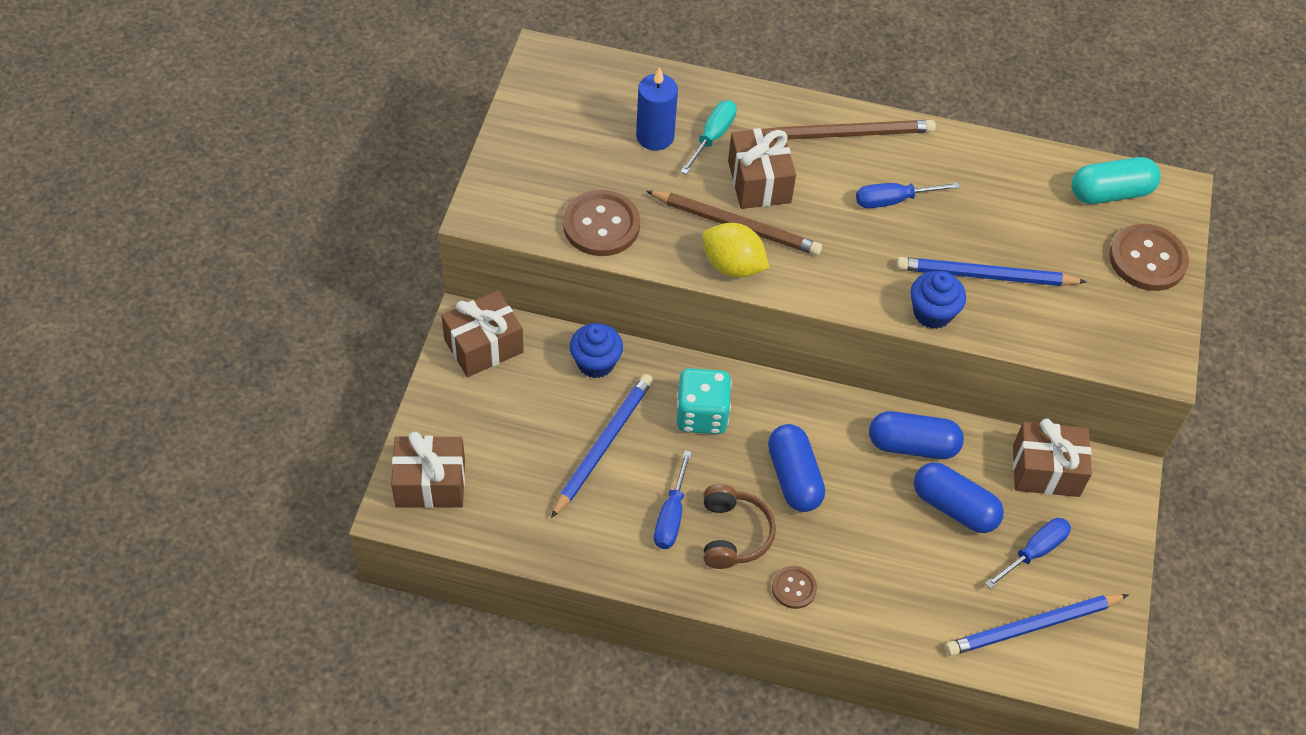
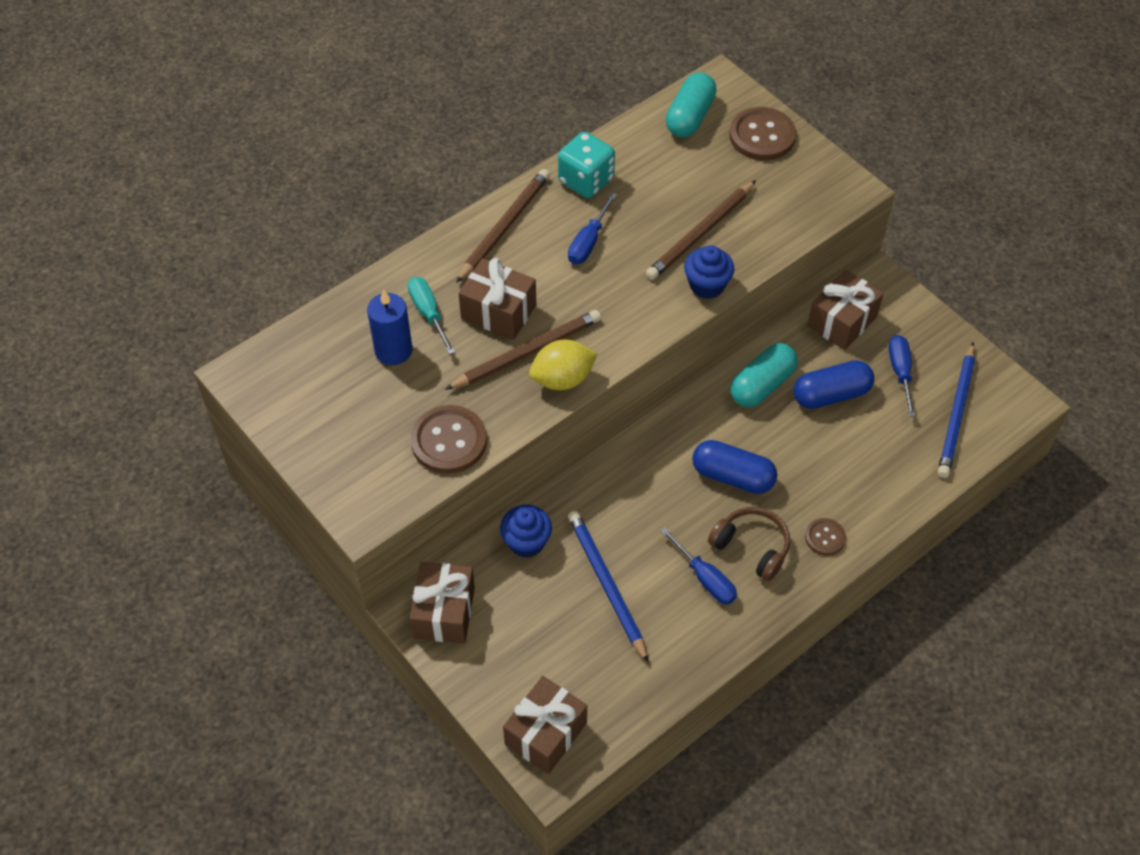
camera: 50 degrees left, 0 degrees up
turquoise dice [676,368,732,434] -> turquoise dice moved to [558,132,615,198]
blue capsule [869,411,964,459] -> turquoise capsule [730,343,798,407]
blue pencil [896,257,1086,286] -> brown pencil [646,180,756,280]

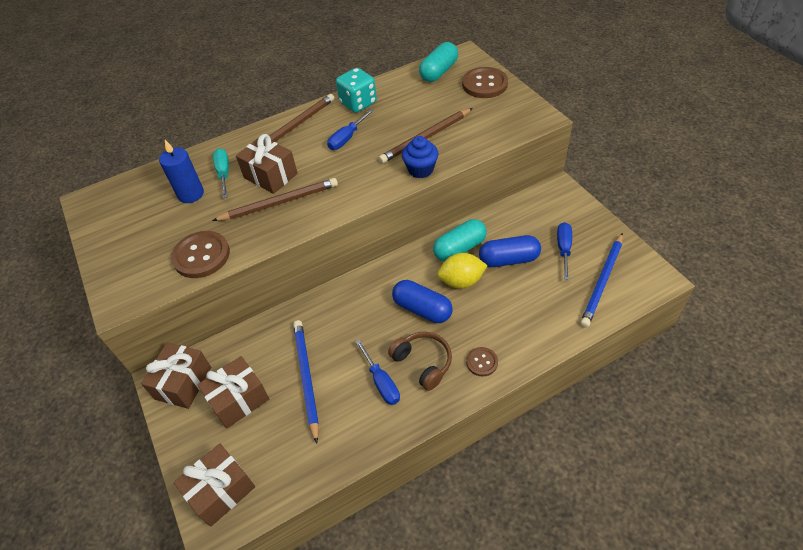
camera: 15 degrees right, 5 degrees down
blue cupcake [500,505,552,558] -> none
yellow lemon [529,339,598,390] -> yellow lemon moved to [437,253,488,288]
brown gift [808,270,884,350] -> brown gift moved to [197,356,269,428]

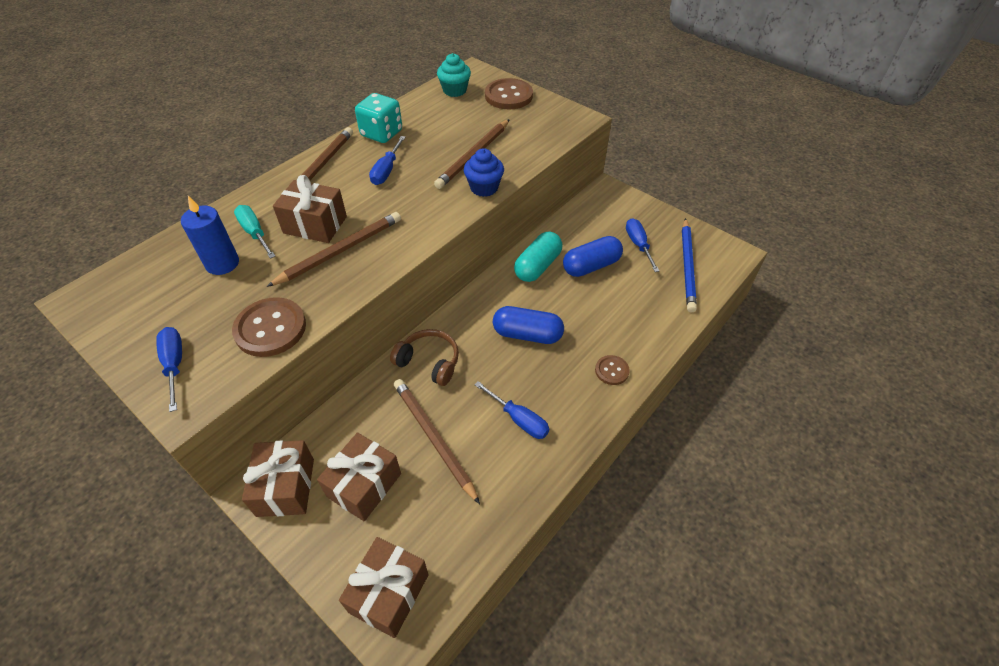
camera: 25 degrees left, 0 degrees up
blue pencil [293,320,319,444] -> brown pencil [394,379,480,504]
brown headphones [388,331,452,391] -> brown headphones moved to [390,329,459,386]
turquoise capsule [419,42,458,82] -> turquoise cupcake [437,53,471,97]
yellow lemon [437,253,488,288] -> none
none -> blue screwdriver [156,327,182,412]

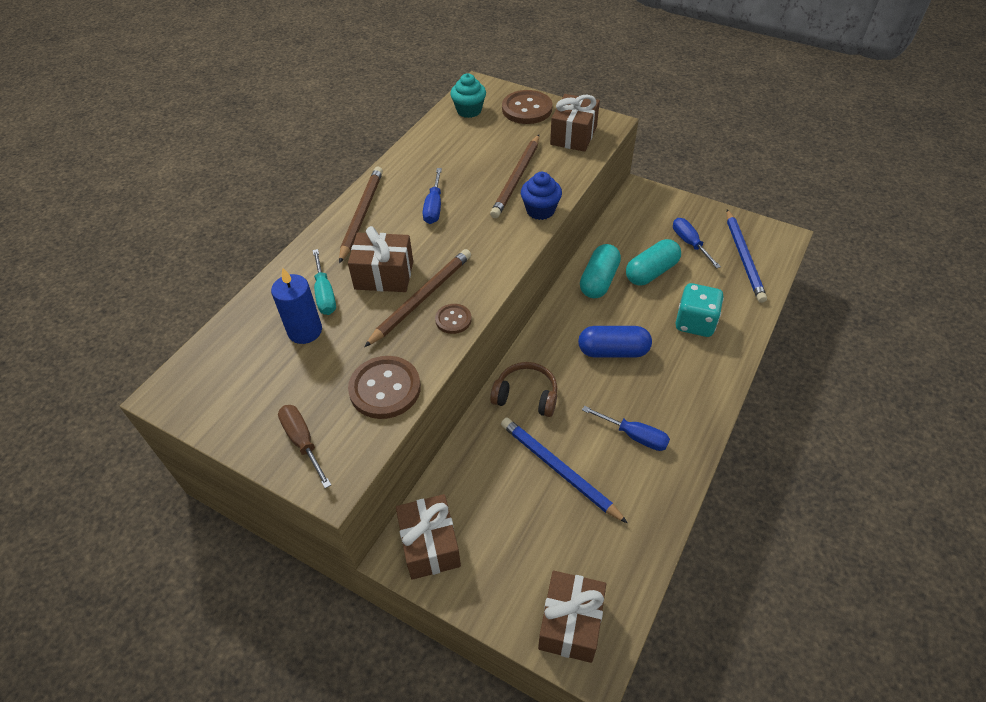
camera: 10 degrees left, 0 degrees up
blue screwdriver [156,327,182,412] -> brown screwdriver [278,405,331,488]
turquoise screwdriver [234,205,275,259] -> turquoise screwdriver turned 150 degrees counterclockwise [313,249,336,315]
brown gift [317,432,401,521] -> brown gift moved to [550,94,600,152]
turquoise dice [355,93,402,143] -> turquoise dice moved to [676,283,724,337]
brown pencil [394,379,480,504] -> blue pencil [501,418,628,523]
blue capsule [563,236,623,277] -> turquoise capsule [626,239,681,285]
brown button [595,355,630,385] -> brown button moved to [435,304,472,334]

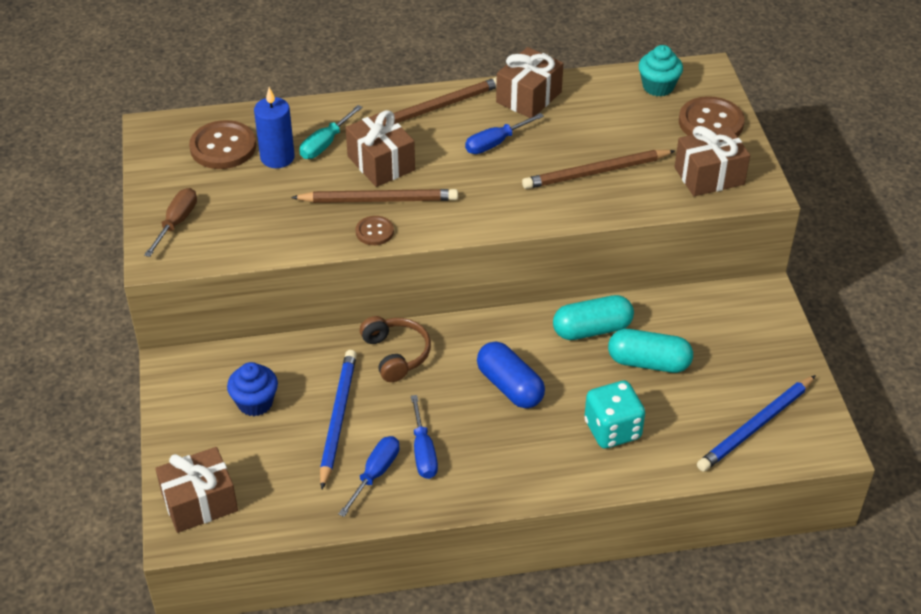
camera: 50 degrees right, 5 degrees down
brown button [348,356,421,419] -> brown button moved to [189,120,256,169]
brown gift [396,494,461,580] -> brown gift moved to [496,47,564,118]
blue cupcake [521,172,562,220] -> blue cupcake moved to [227,362,278,416]
blue screwdriver [673,218,721,268] -> blue screwdriver moved to [339,436,399,517]

